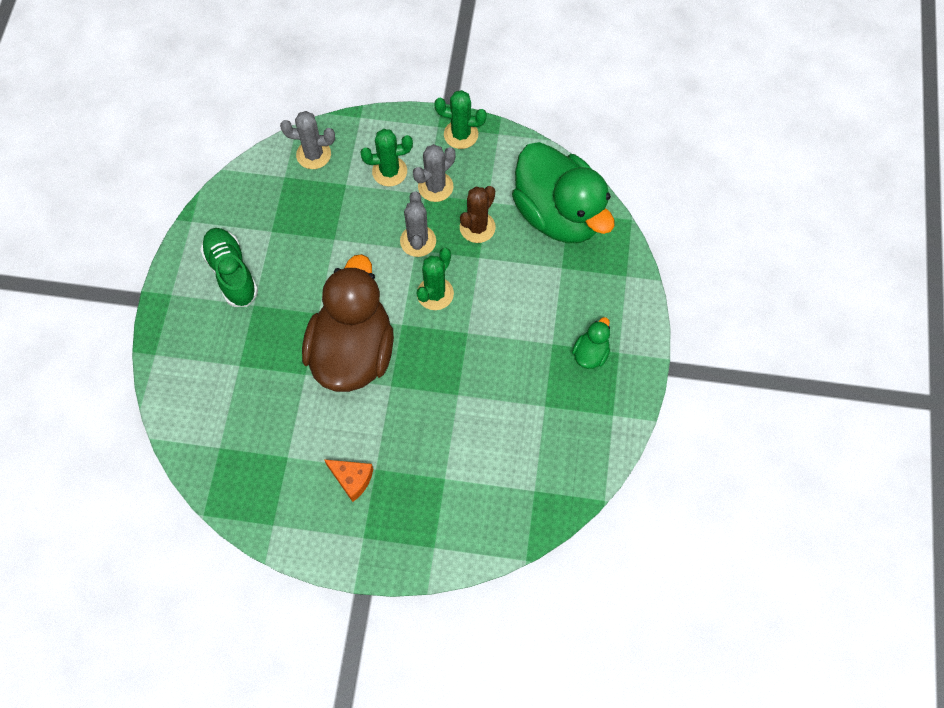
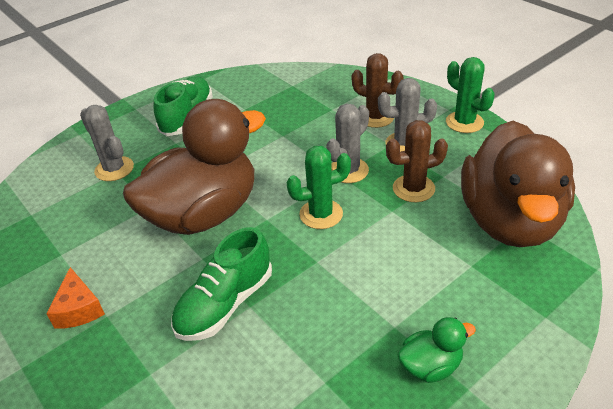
camera: 45 degrees right, 25 degrees down
grey cactus [280,111,335,169] -> grey cactus moved to [80,105,134,181]
green cactus [360,129,413,187] -> brown cactus [352,53,404,128]
green duck [512,142,615,243] -> brown duck [461,121,575,247]
none -> green shoe [171,227,272,341]

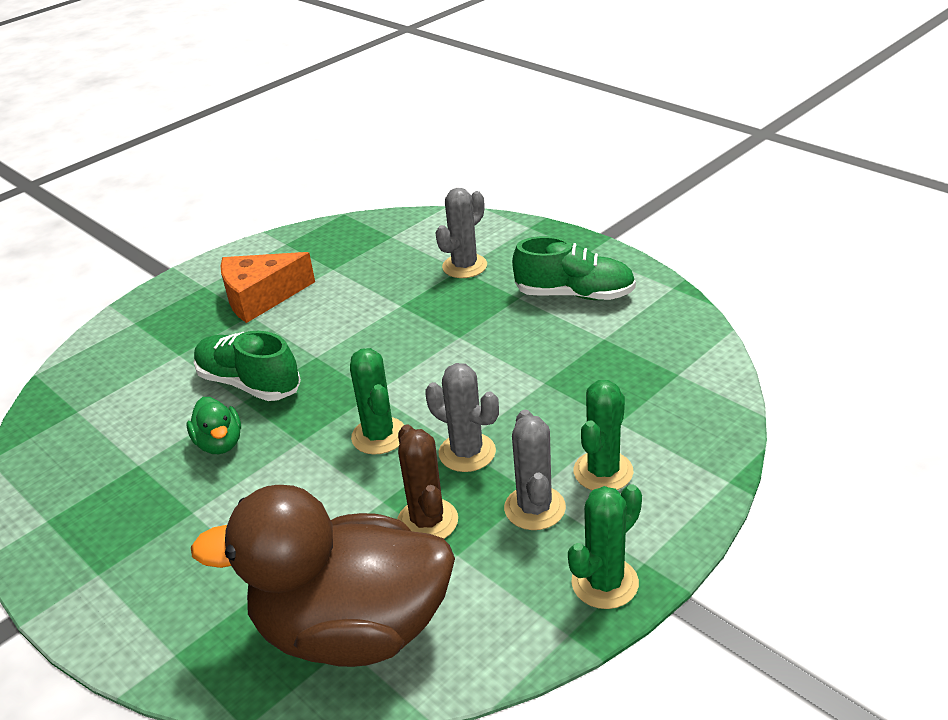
camera: 85 degrees right, 5 degrees down
orange cheese [46,267,105,329] -> orange cheese [221,252,315,323], size x1.59
brown duck [123,99,266,235] -> none
brown cactus [352,53,404,128] -> green cactus [574,380,634,491]
green duck [398,317,476,383] -> green duck moved to [187,397,241,454]

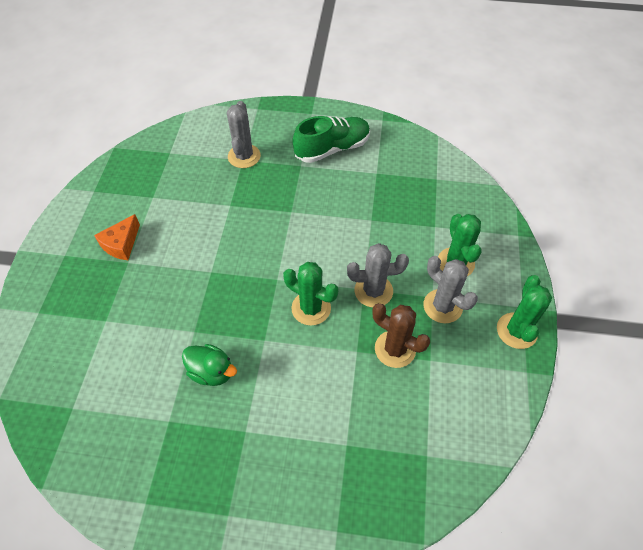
camera: 40 degrees left, 20 degrees up
brown duck [191,485,455,667] -> none
green shoe [194,331,301,401] -> none
orange cheese [221,252,315,323] -> orange cheese [94,214,140,260], size x0.63

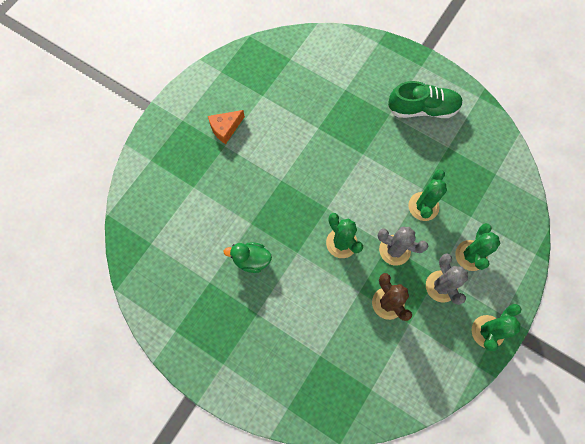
camera: 25 degrees right, 15 degrees up
green duck [182,344,237,386] -> green duck turned 135 degrees clockwise [223,242,272,273]
grey cactus [227,101,261,168] -> none
none -> green cactus [408,169,447,221]

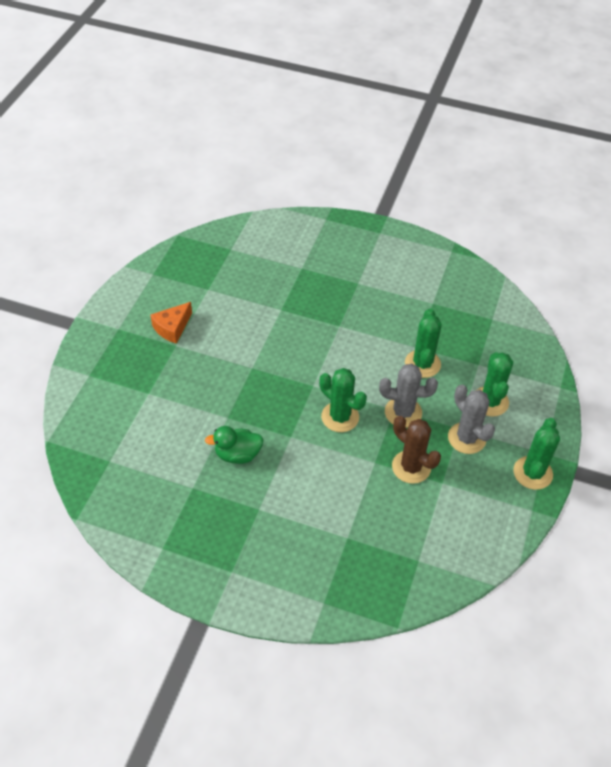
camera: 15 degrees left, 20 degrees down
green shoe [388,81,463,118] -> none

